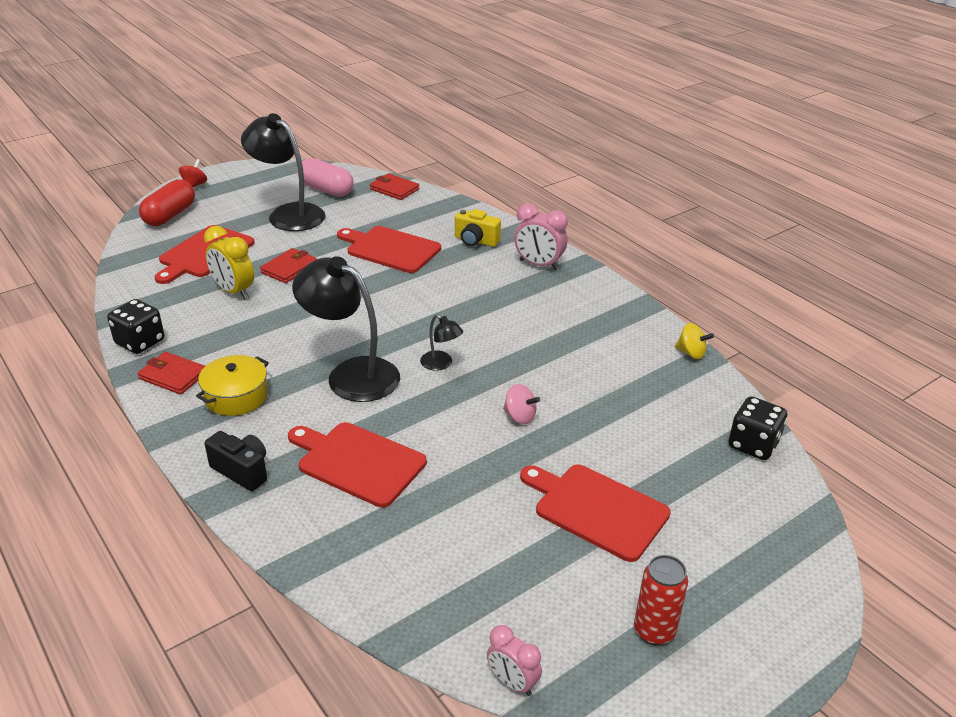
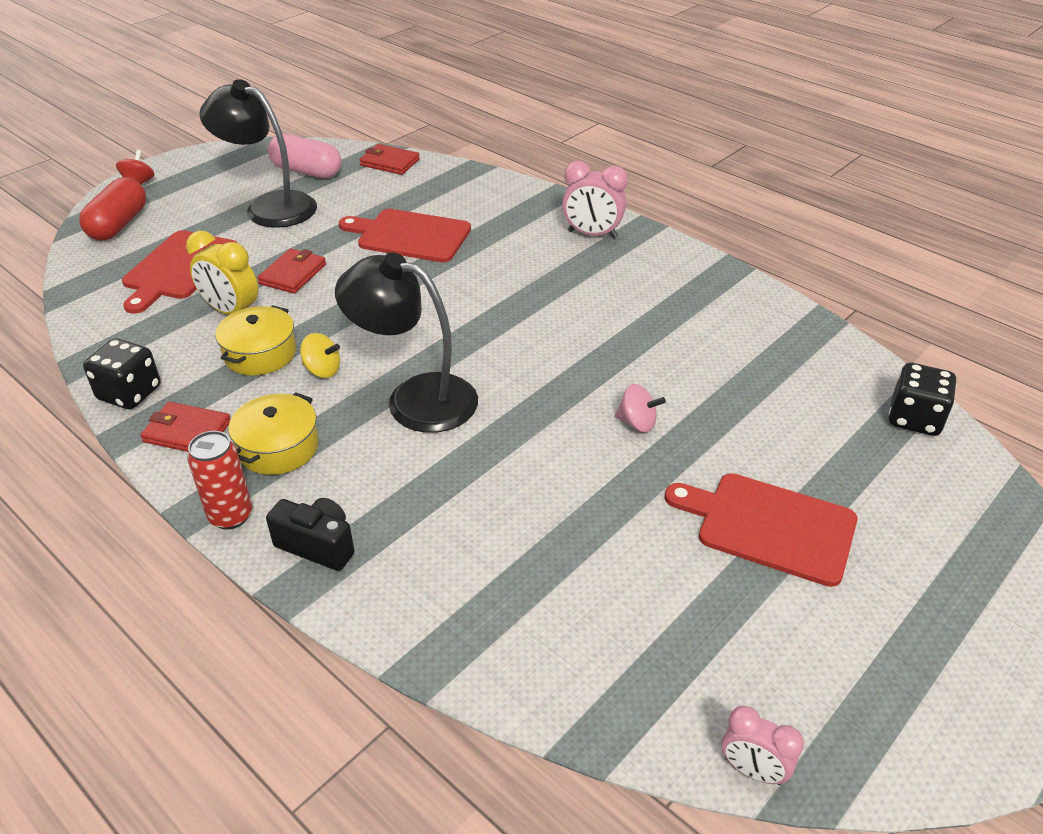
camera: 10 degrees left, 5 degrees up
red cutting board [288,422,427,508] -> none
black lamp [420,314,463,371] -> none
yellow camera [455,209,501,247] -> none
red can [634,555,688,645] -> red can moved to [187,431,252,530]
yellow spinning top [675,323,714,359] -> yellow spinning top moved to [300,333,340,378]
none -> yellow pot [215,305,296,375]

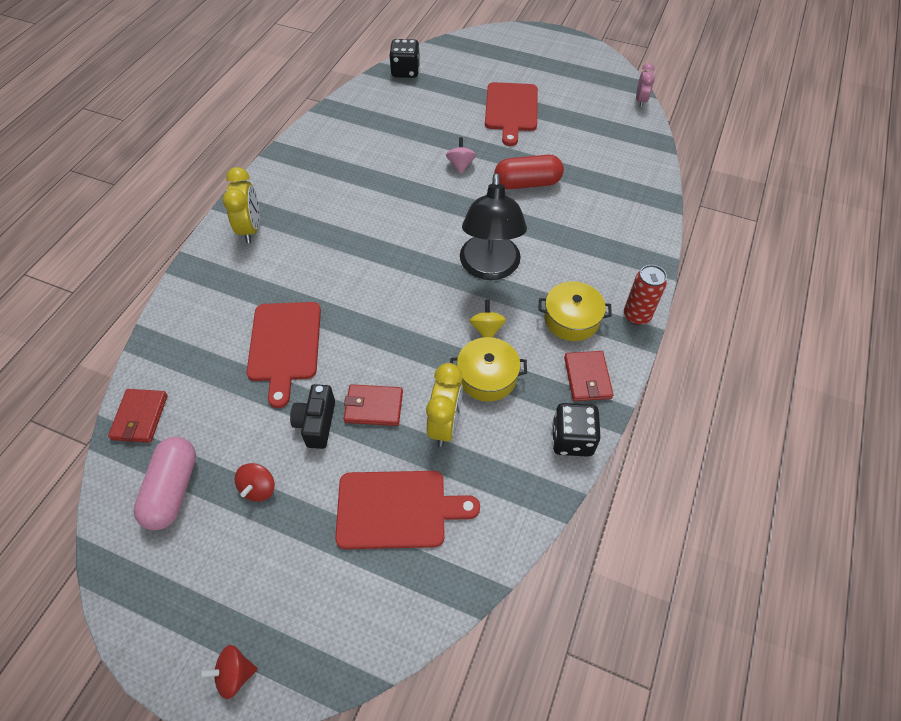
camera: 110 degrees left, 15 degrees up
red capsule [79,177,146,241] -> red capsule moved to [494,155,564,189]
black lamp [199,79,317,228] -> red spinning top [235,463,275,502]
black camera [266,498,354,571] -> black camera moved to [290,384,335,449]
pink clock [562,161,628,238] -> yellow clock [222,167,260,243]

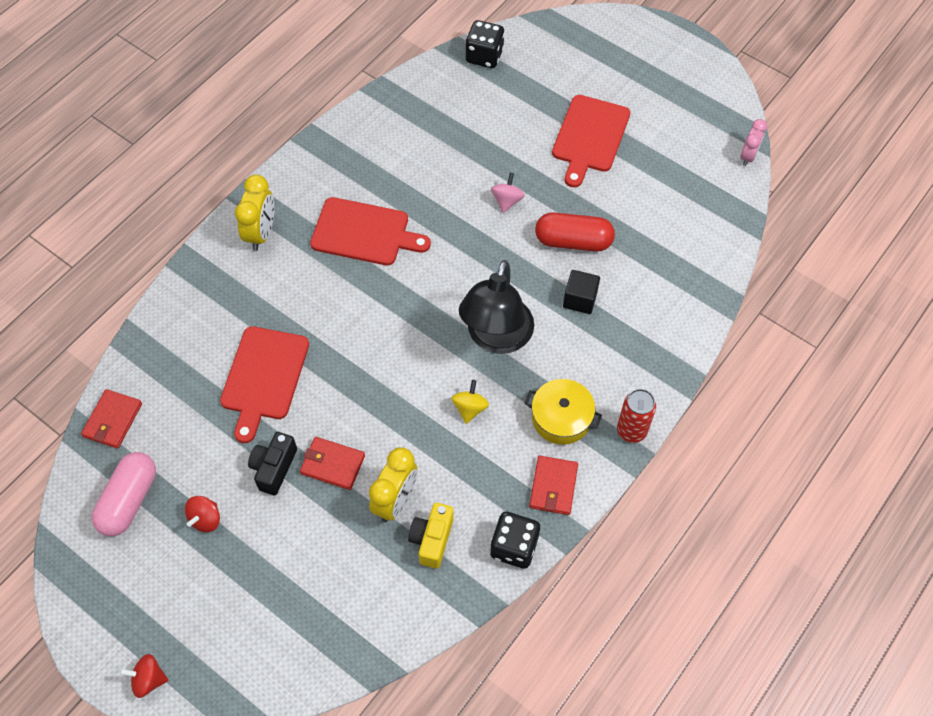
camera: 15 degrees right, 5 degrees up
red cutting board [335,471,480,549] -> red cutting board moved to [310,197,431,266]
yellow pot [450,337,527,402] -> none
none -> yellow camera [408,503,454,569]
none -> black cube [563,270,600,314]

